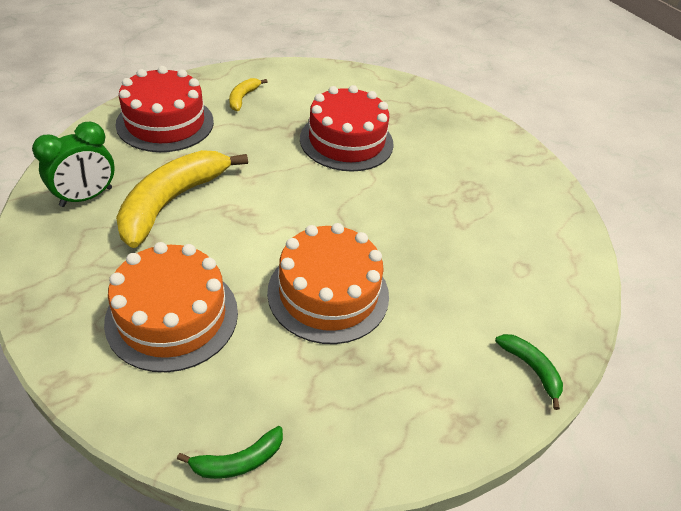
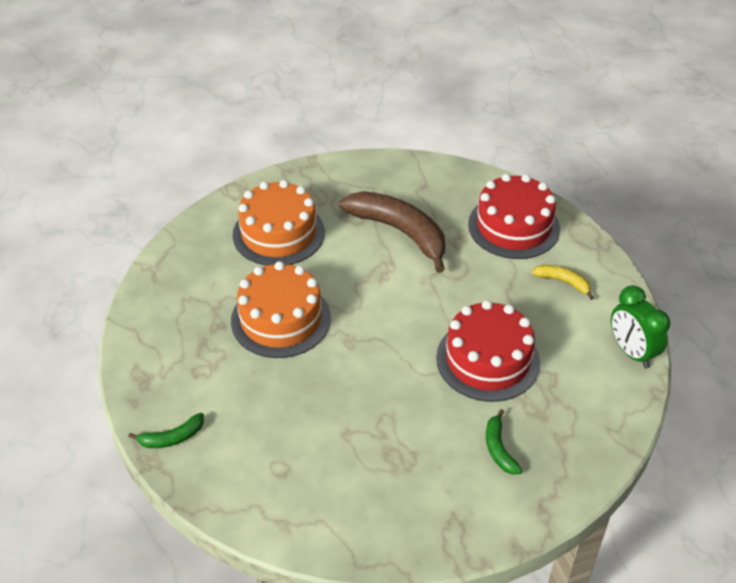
camera: 105 degrees right, 0 degrees up
green clock [32,122,115,207] -> green clock moved to [611,285,670,368]
yellow banana [116,150,248,248] -> brown banana [339,191,446,273]
green banana [177,426,283,479] -> green banana moved to [486,409,522,475]

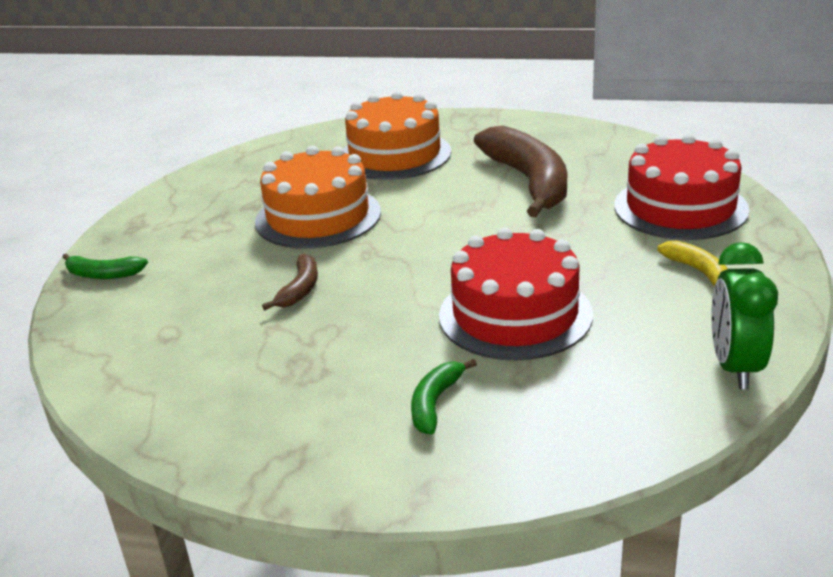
camera: 35 degrees right, 15 degrees down
none -> brown banana [262,254,318,310]

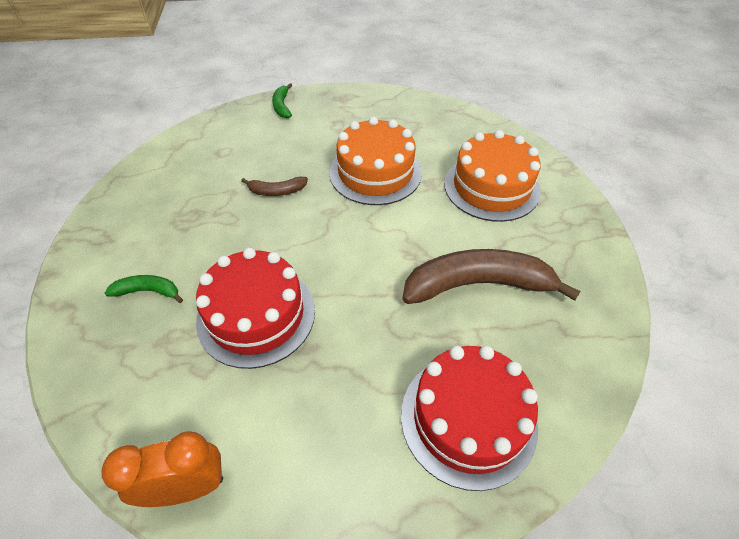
camera: 70 degrees right, 20 degrees up
brown banana [474,126,567,218] -> brown banana turned 150 degrees counterclockwise [402,249,581,304]
yellow banana [657,240,728,286] -> none
green clock [711,242,778,389] -> orange clock [102,431,223,507]

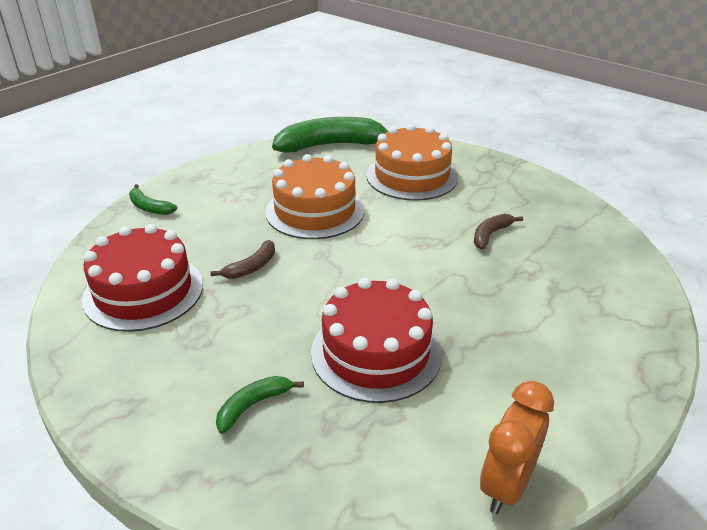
camera: 45 degrees left, 15 degrees down
red cake [401,346,538,491] -> red cake moved to [82,224,203,332]
brown banana [402,249,581,304] -> brown banana [474,214,523,249], size x0.46
none -> green banana [272,117,388,153]

